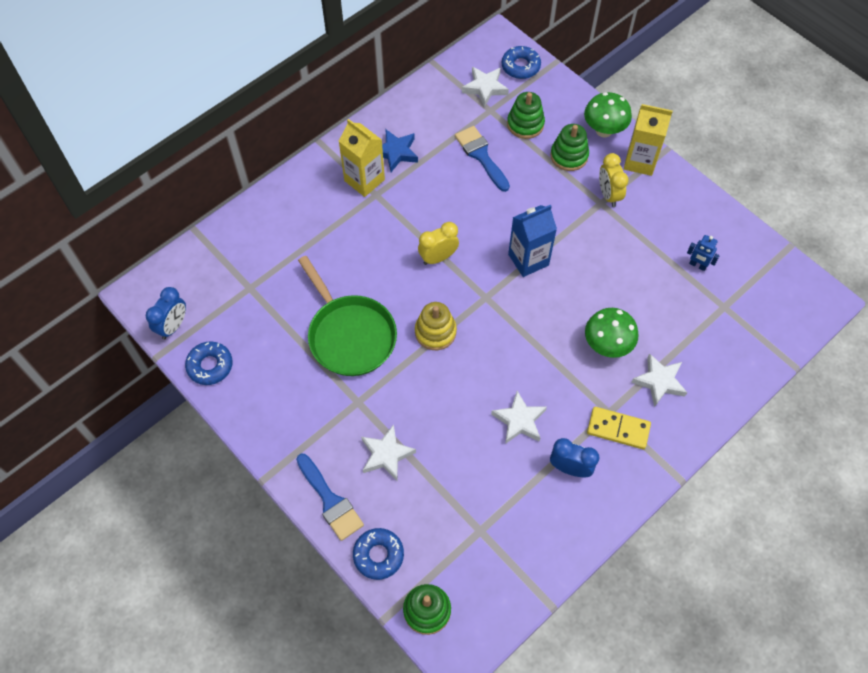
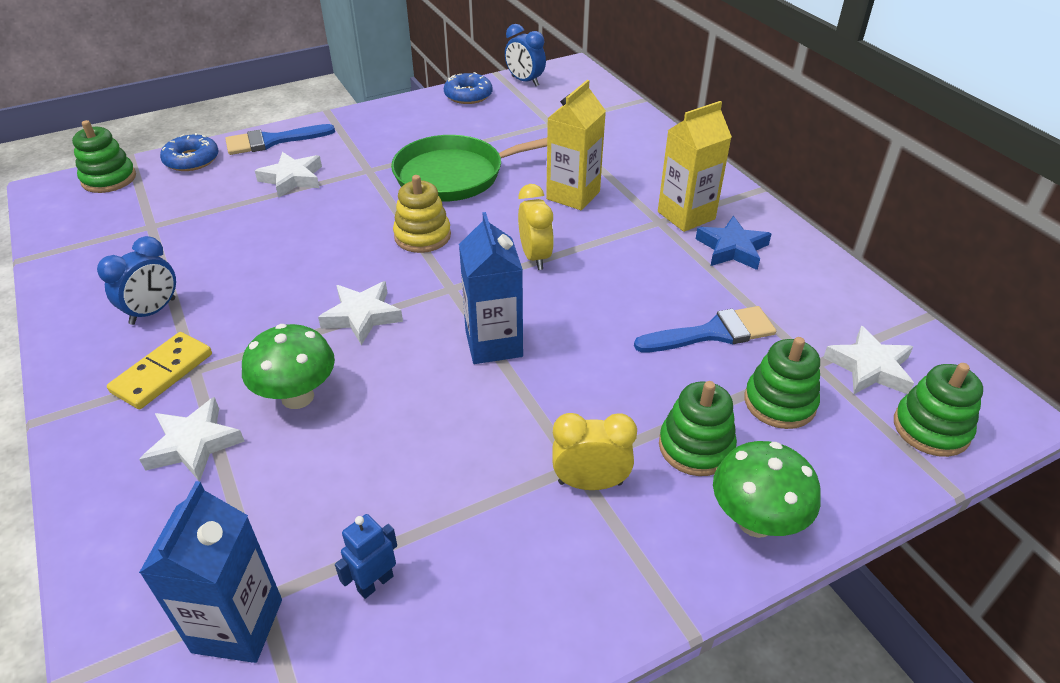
camera: 105 degrees right, 20 degrees down
white star [491,391,547,444] -> white star moved to [318,281,403,345]
blue donut [502,46,541,79] -> green stacking toy [894,363,983,457]
yellow carton [624,104,673,176] -> yellow carton moved to [546,80,606,210]
none -> blue carton [139,481,282,663]

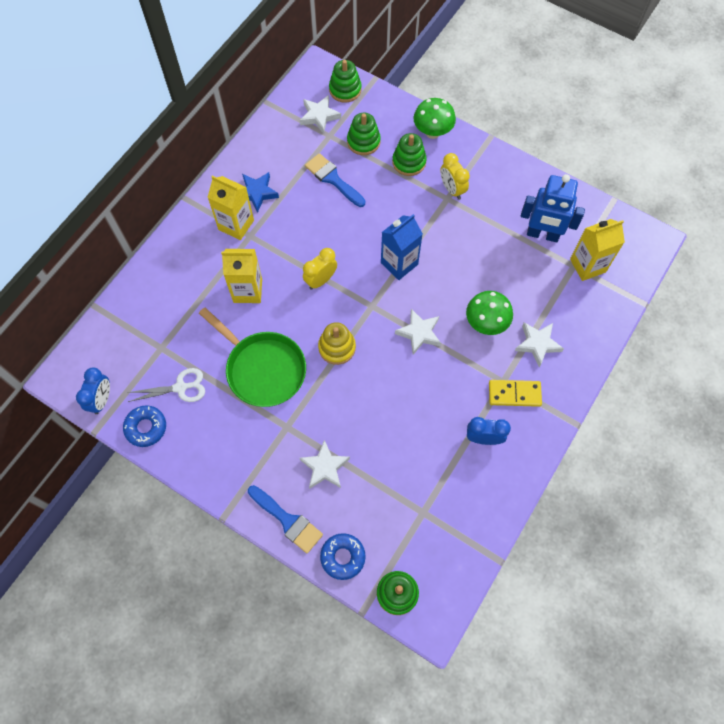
camera: 120 degrees left, 25 degrees up
blue carton [139,481,282,663] -> yellow carton [570,219,625,281]
blue robot [335,514,397,599] -> blue robot [521,174,585,242], size x2.14
none -> white scissors [127,368,205,402]

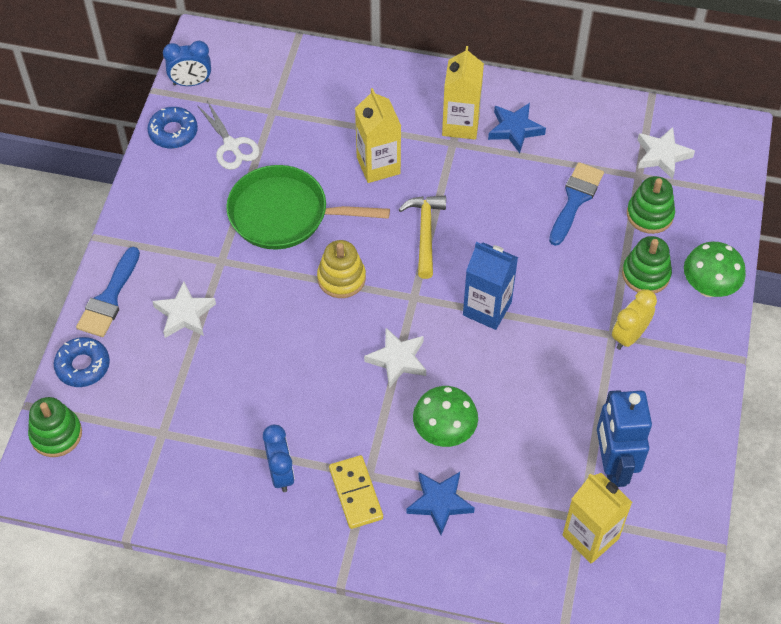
camera: 70 degrees right, 10 degrees down
green pan [199,307,306,407] -> green pan turned 75 degrees clockwise [226,165,390,249]
yellow clock [303,248,337,290] -> yellow hammer [398,196,446,279]
green stacking toy [329,60,362,103] -> none
white star [515,322,564,367] -> blue star [406,472,475,535]

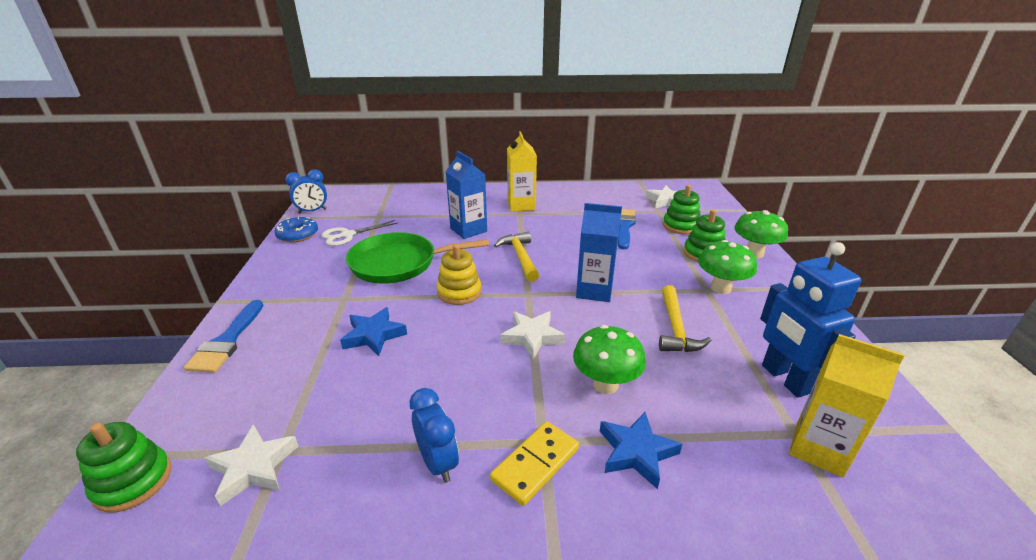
camera: 15 degrees left, 25 degrees down
blue donut [54,337,110,387] -> none
white star [152,281,216,338] -> white star moved to [205,424,299,506]
white scissors [197,101,260,170] -> white scissors turned 105 degrees clockwise [321,220,398,246]
yellow domino [329,455,383,529] -> yellow domino turned 75 degrees clockwise [490,421,579,506]
yellow carton [355,88,401,183] -> blue carton [446,151,487,239]
blue star [488,103,546,153] -> blue star moved to [340,307,407,356]
yellow clock [612,289,657,350] -> green mushroom [698,240,757,294]
none -> yellow hammer [659,285,711,352]

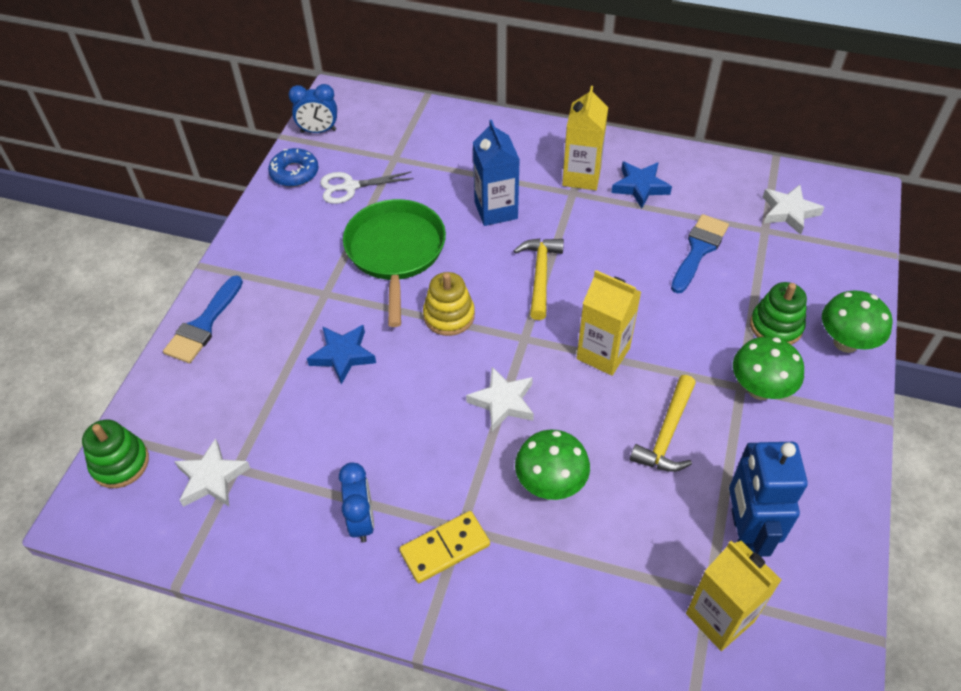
camera: 20 degrees right, 20 degrees up
green pan [346,232,489,284] -> green pan turned 75 degrees clockwise [343,199,446,327]
blue carton [576,203,622,302] -> yellow carton [577,270,641,376]
blue star [600,412,682,489] -> blue star moved to [611,162,672,208]
green stacking toy [663,185,700,234] -> none

